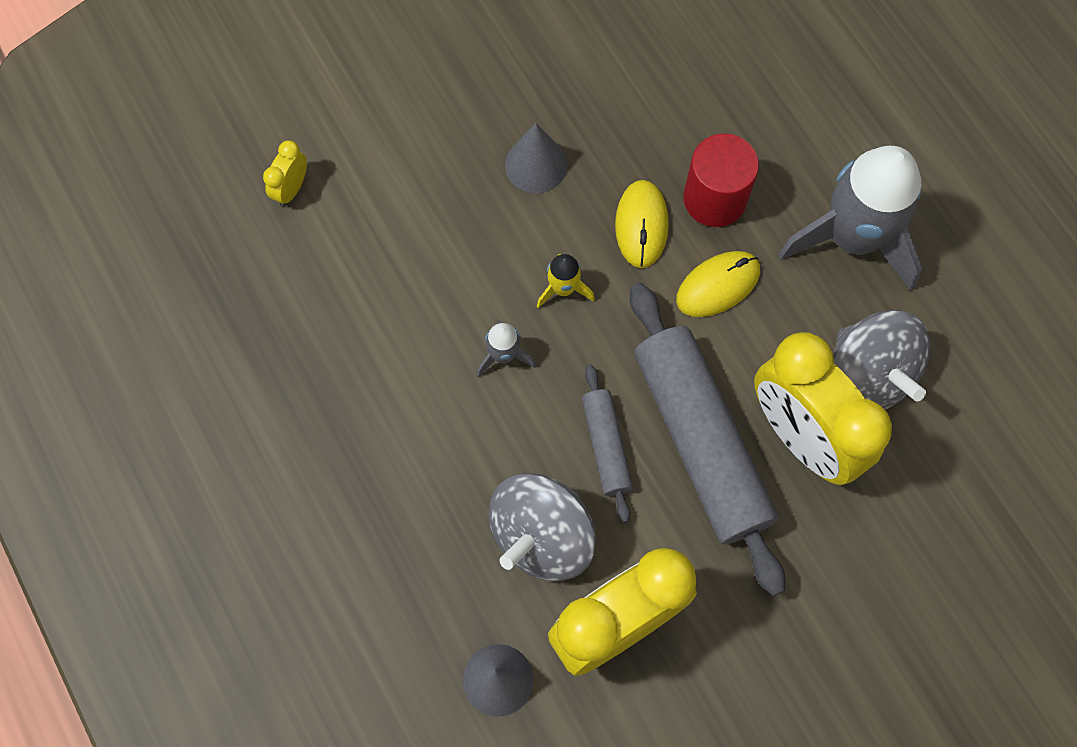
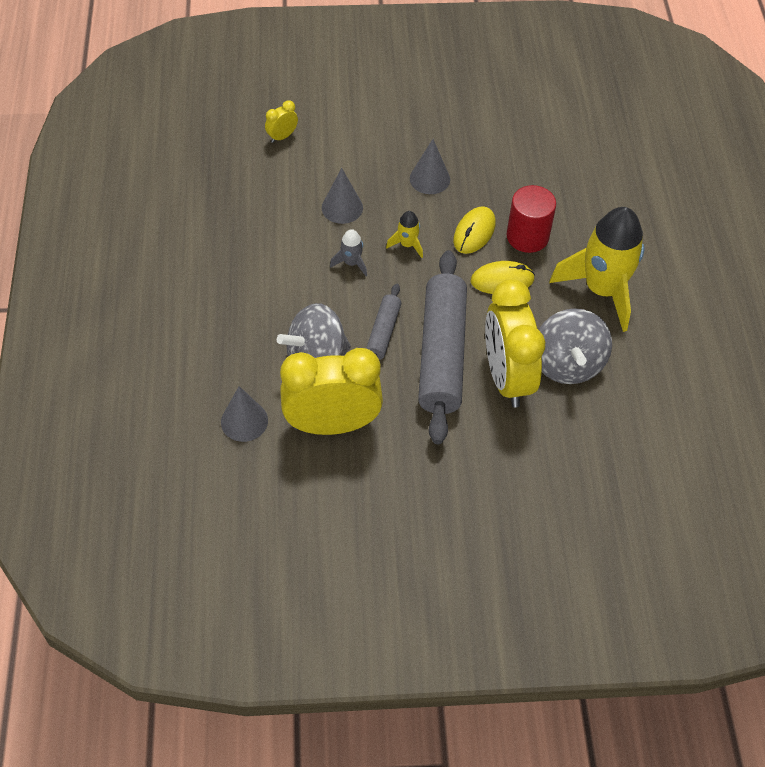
camera: 25 degrees right, 15 degrees down
grey rocket [778,146,922,291] -> yellow rocket [549,207,644,332]
none -> grey cone [322,168,363,224]

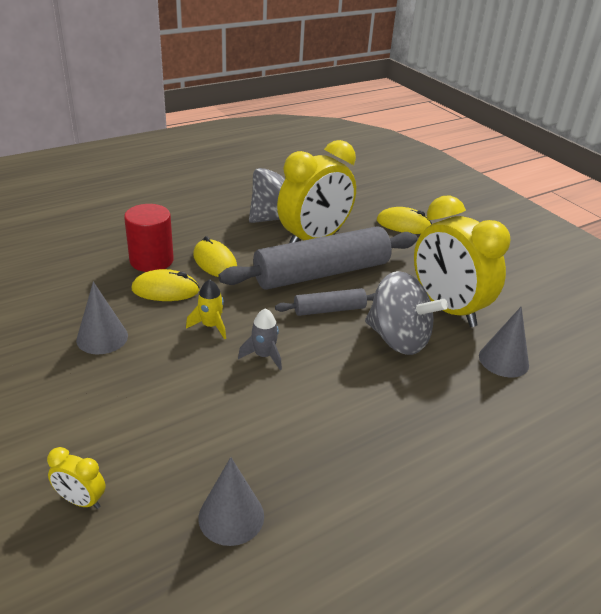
camera: 120 degrees left, 20 degrees down
grey cone [322,168,363,224] -> grey cone moved to [198,457,264,546]
yellow rocket [549,207,644,332] -> none
none -> yellow mouse [377,207,432,234]

